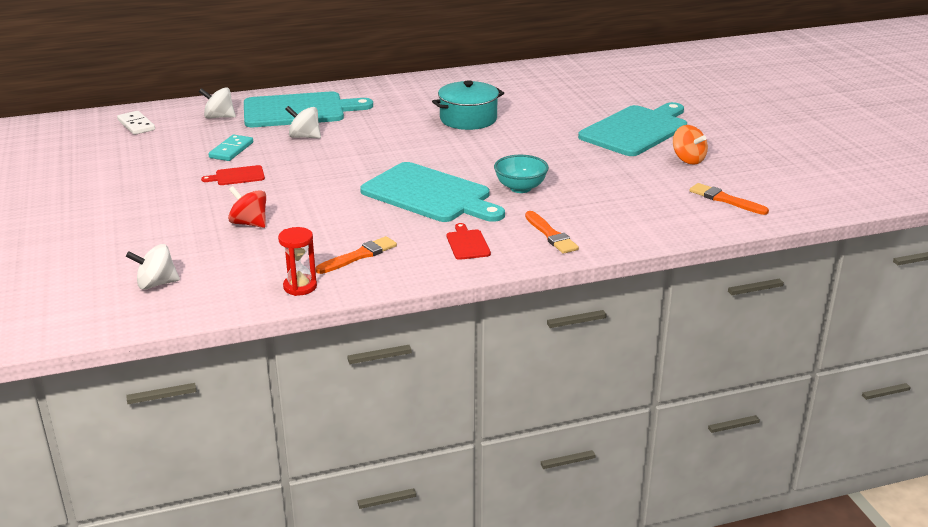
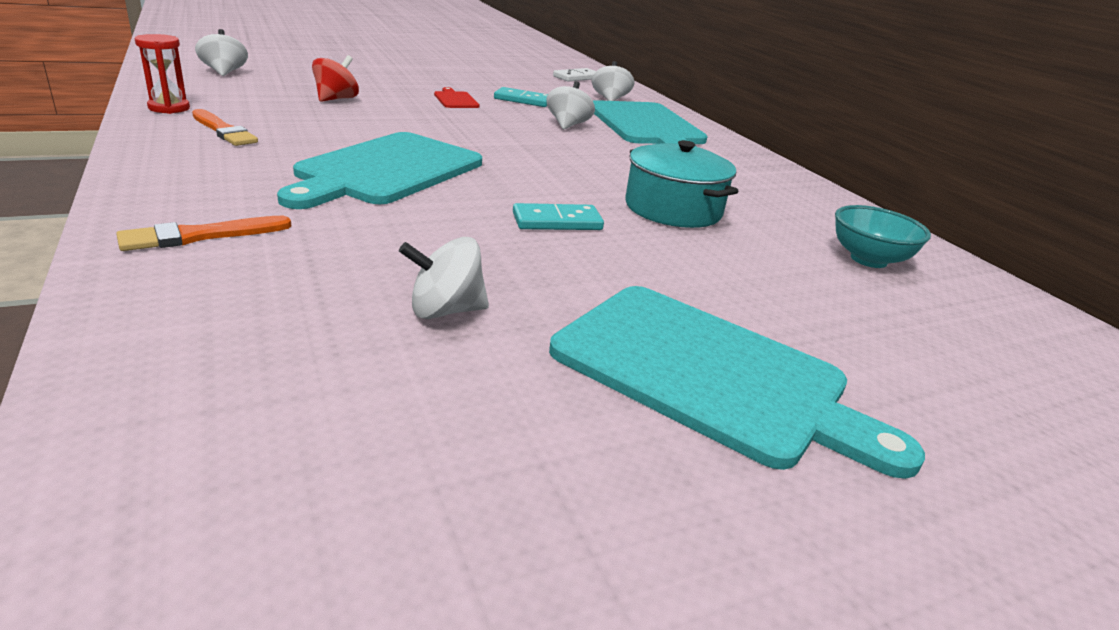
camera: 80 degrees right, 0 degrees up
red cutting board [447,223,491,260] -> none
turquoise bowl [494,155,549,193] -> turquoise bowl moved to [835,205,931,268]
orange spinning top [673,125,708,164] -> none
orange brush [689,183,769,215] -> none
none -> white spinning top [399,237,489,319]
none -> turquoise domino [513,203,604,230]

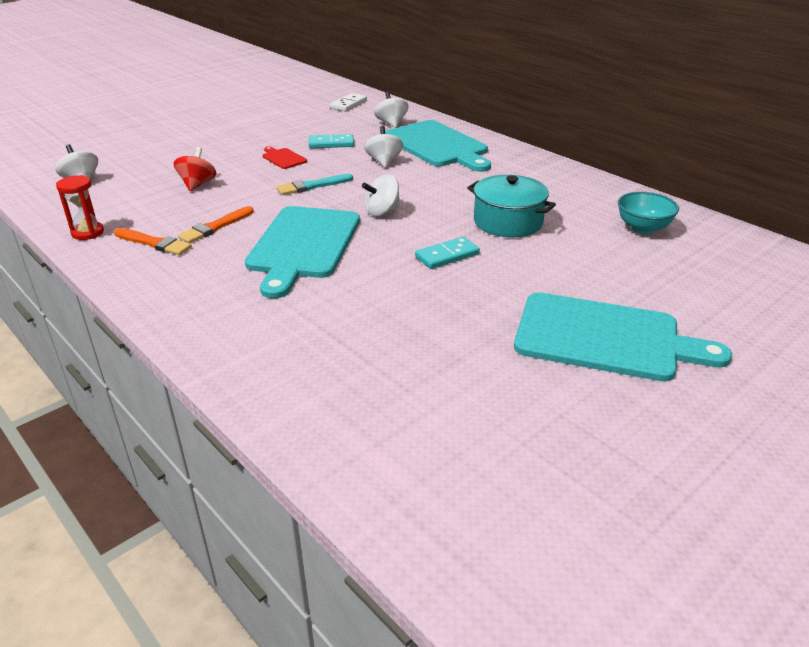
camera: 15 degrees left, 5 degrees up
orange brush [117,216,291,251] -> orange brush moved to [178,206,254,243]
white spinning top [399,237,489,319] -> white spinning top moved to [362,174,400,216]
none -> turquoise brush [277,174,353,195]

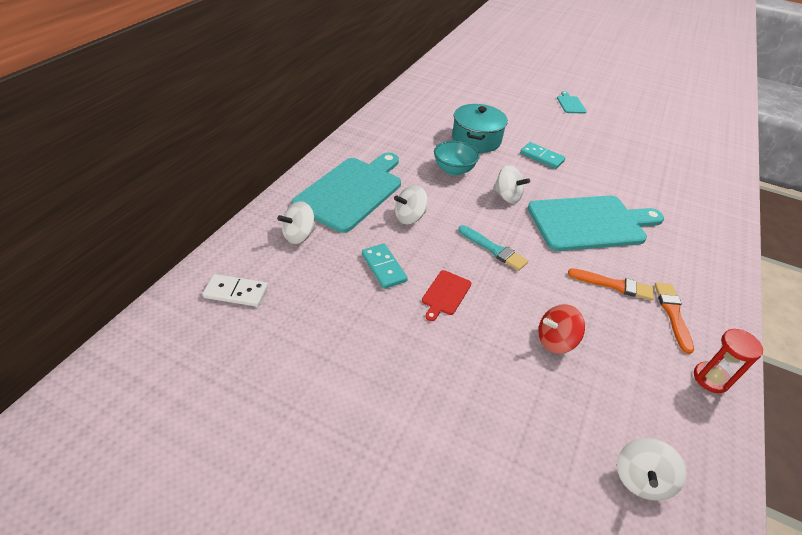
camera: 115 degrees left, 10 degrees up
turquoise cutting board [514,292,732,381] -> turquoise cutting board [557,91,587,113], size x0.42
turquoise bowl [618,192,679,234] -> turquoise bowl moved to [434,141,480,176]

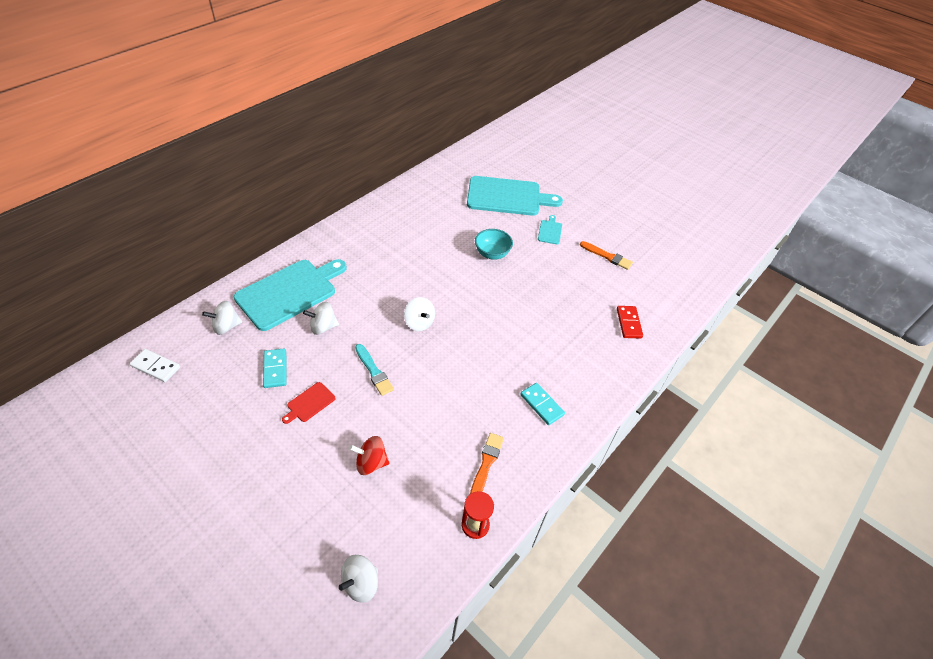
camera: 15 degrees right, 5 degrees up
turquoise bowl [434,141,480,176] -> turquoise bowl moved to [475,229,513,260]
turquoise pot [452,104,508,153] -> none
turquoise domino [520,142,566,169] -> turquoise domino moved to [520,383,565,425]
turquoise cutting board [528,195,664,251] -> turquoise cutting board moved to [467,176,563,216]
orange brush [568,268,654,301] -> orange brush moved to [580,241,633,270]
none -> red domino [617,306,643,338]

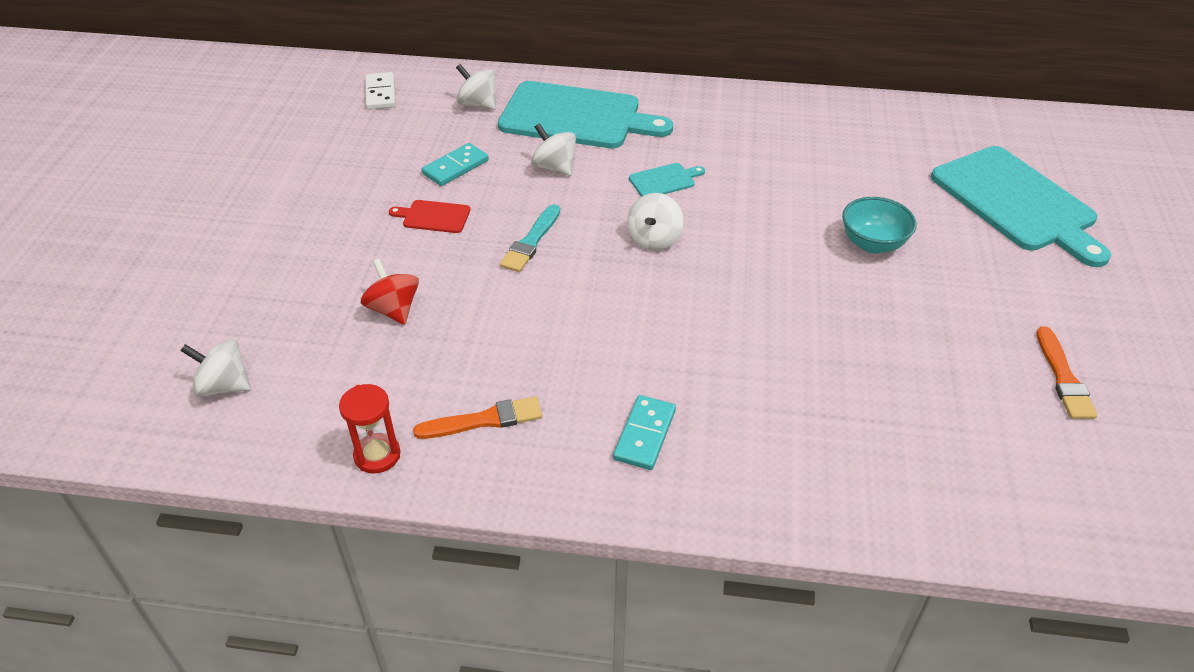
camera: 60 degrees right, 5 degrees down
turquoise cutting board [538,215,562,244] -> turquoise cutting board moved to [629,163,705,197]
red domino [617,306,643,338] -> none

